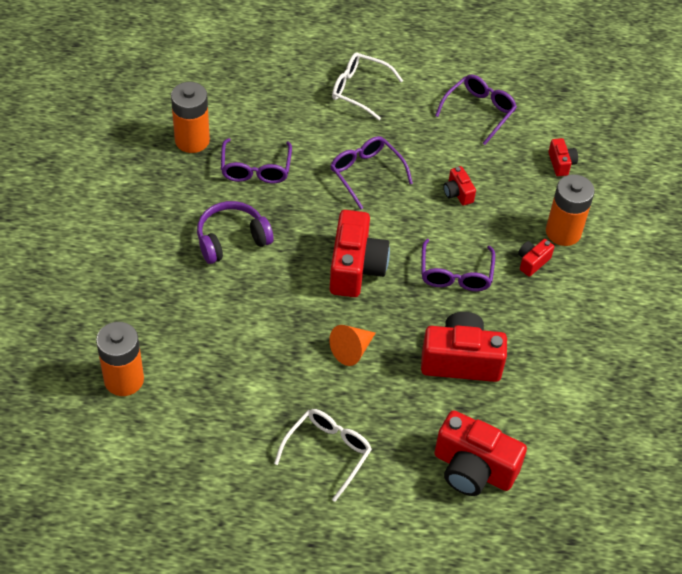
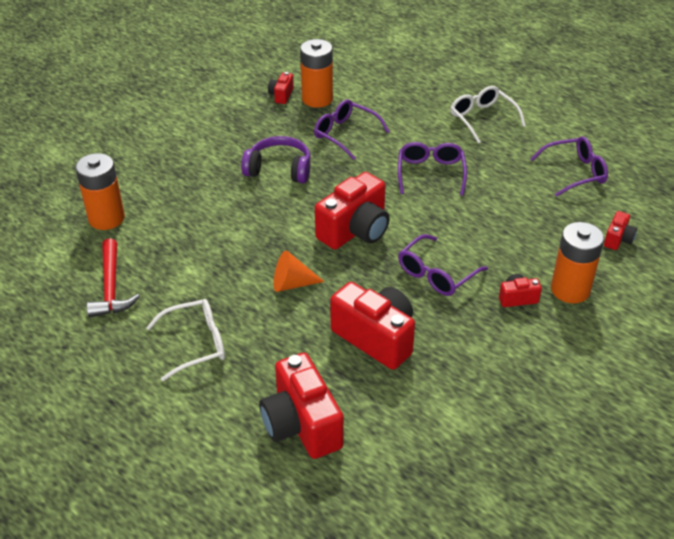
camera: 40 degrees right, 10 degrees down
purple glasses [221,138,292,183] -> purple glasses turned 90 degrees clockwise [314,99,390,160]
red camera [443,166,476,206] -> red camera moved to [268,72,294,104]
none -> red hammer [87,238,140,317]

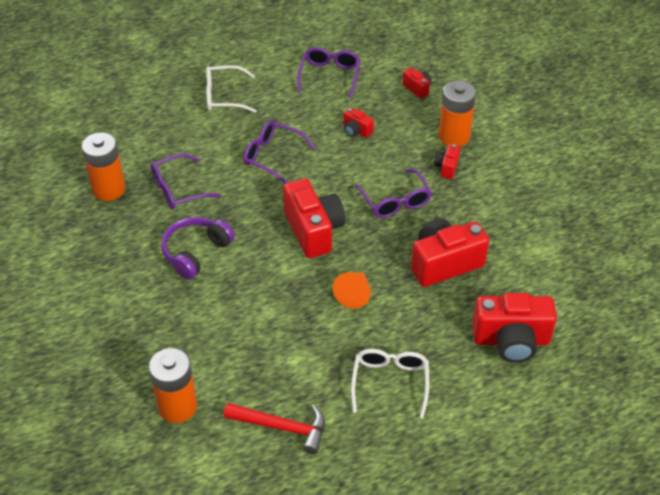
camera: 65 degrees left, 5 degrees up
red camera [268,72,294,104] -> red camera moved to [344,107,374,138]

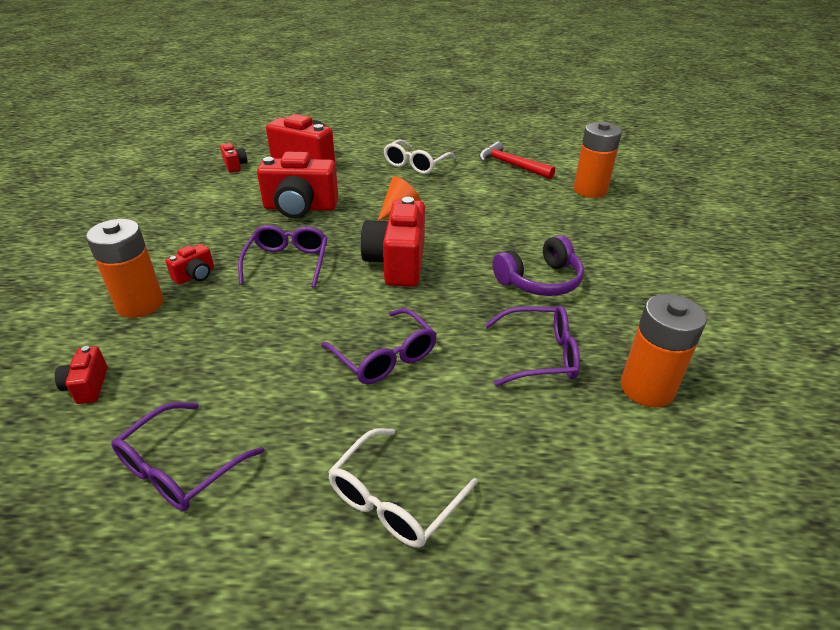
camera: 155 degrees left, 10 degrees down
white glasses [206,65,257,113] -> white glasses turned 105 degrees clockwise [328,428,478,548]
red camera [344,107,374,138] -> red camera moved to [220,143,247,173]

